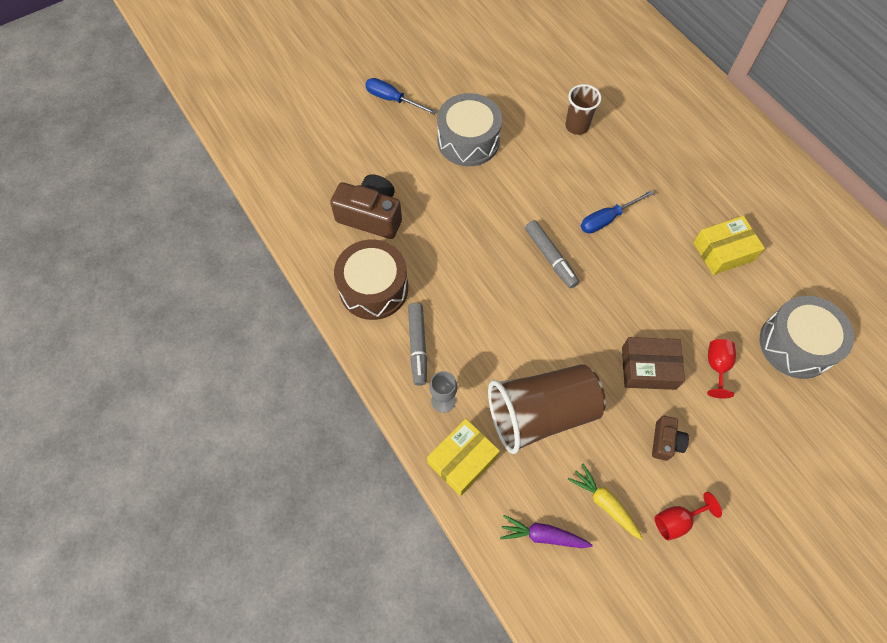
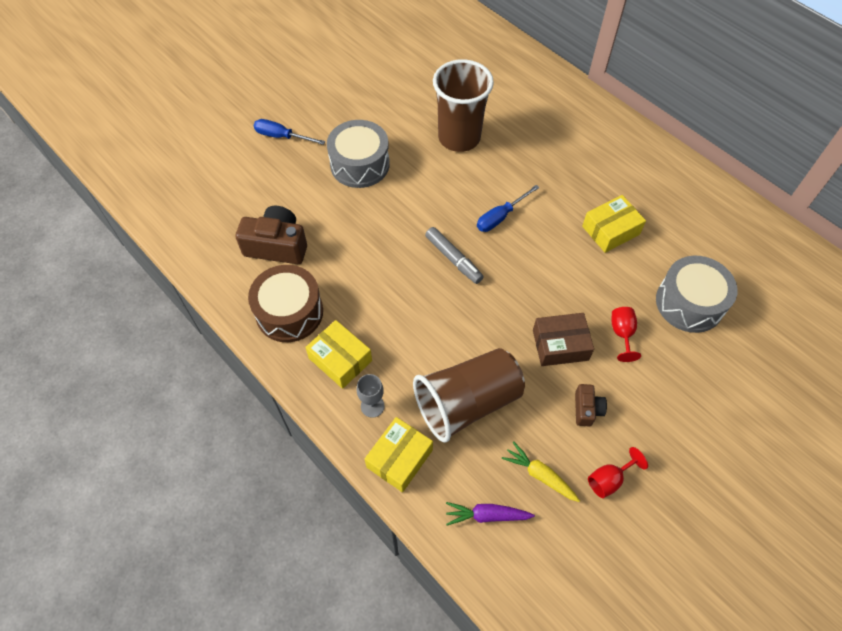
camera: 10 degrees left, 5 degrees down
grey marker [408,303,427,386] -> yellow box [305,320,372,389]
brown cup [565,84,601,135] -> brown cup [433,59,494,152], size x1.89

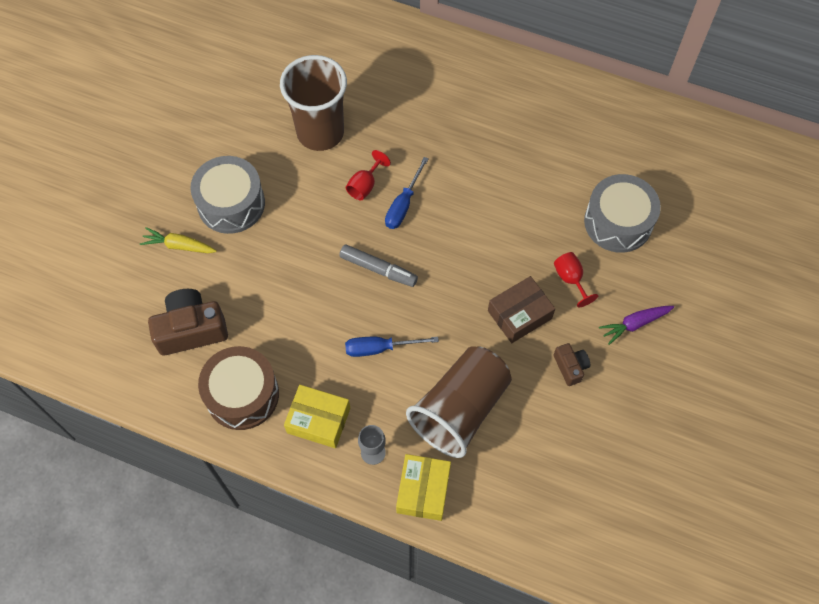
camera: 25 degrees left, 5 degrees up
blue screwdriver [254,119,325,145] -> blue screwdriver moved to [345,337,439,357]
purple carrot [446,502,535,525] -> purple carrot moved to [599,306,674,345]
yellow carrot [502,441,580,502] -> yellow carrot moved to [140,227,217,253]
yellow box [582,195,646,253] -> none
red goblet [588,447,648,498] -> red goblet moved to [346,150,391,200]

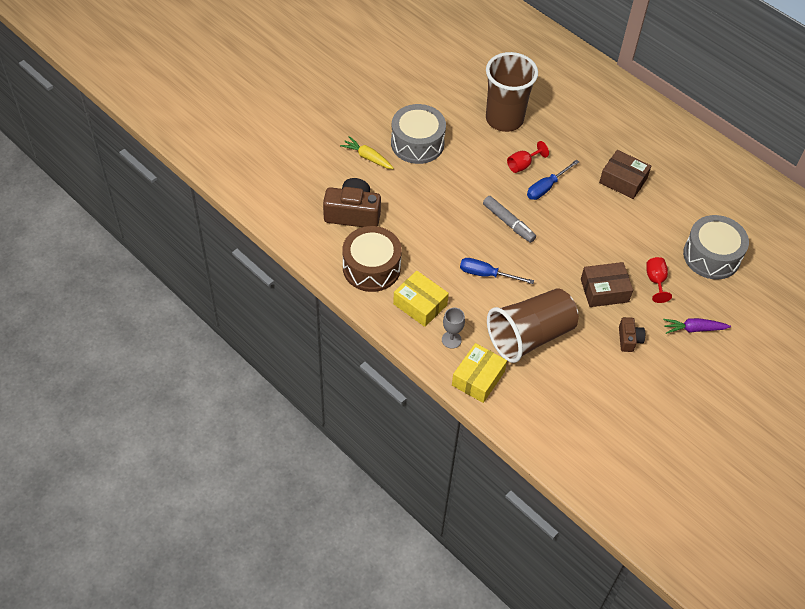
camera: 20 degrees right, 10 degrees down
none -> brown box [599,150,651,199]

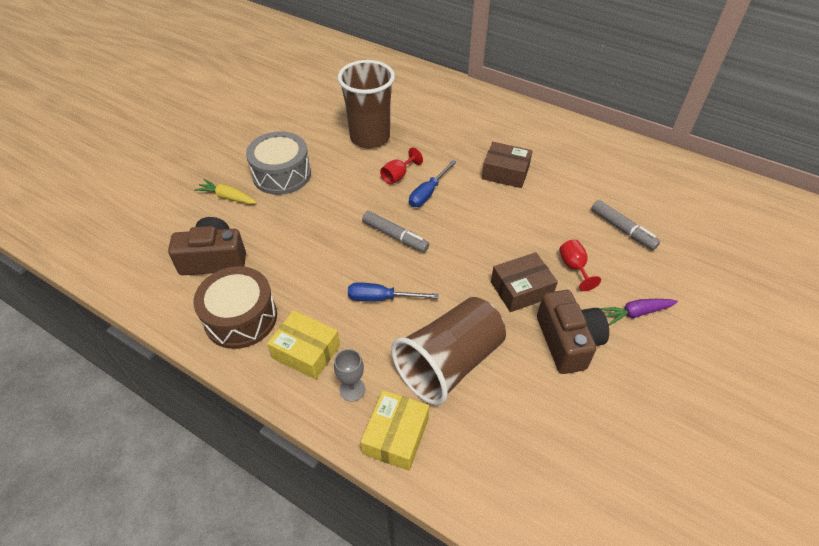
camera: 10 degrees left, 5 degrees down
brown camera [619,317,645,352] -> brown camera [537,290,609,374], size x1.89
grey drum [683,215,749,279] -> grey marker [591,200,660,250]

